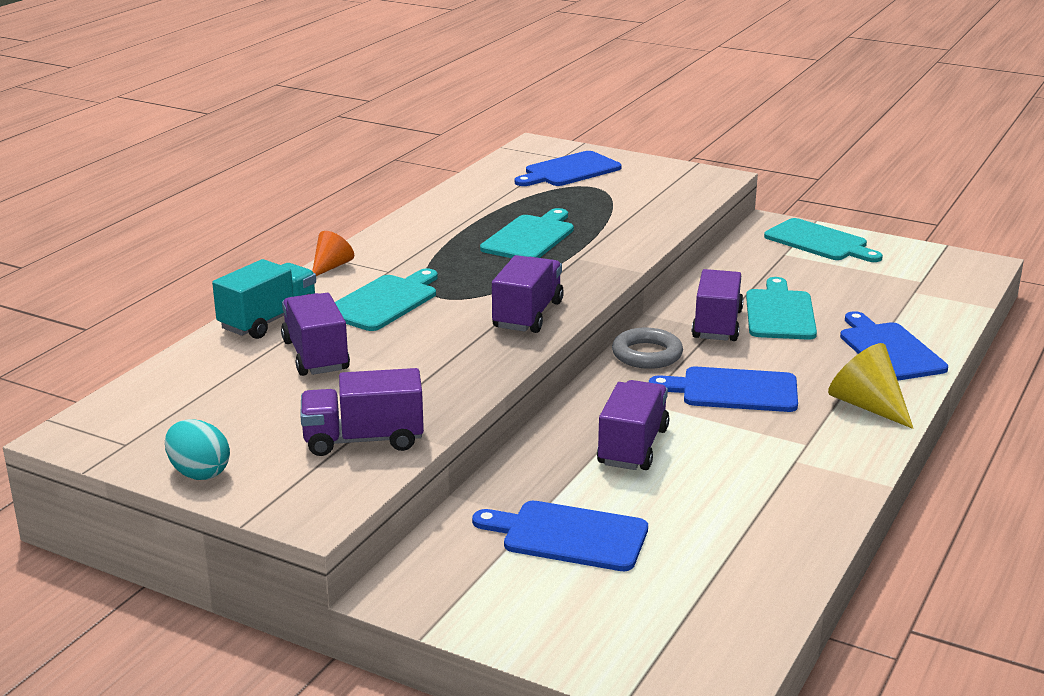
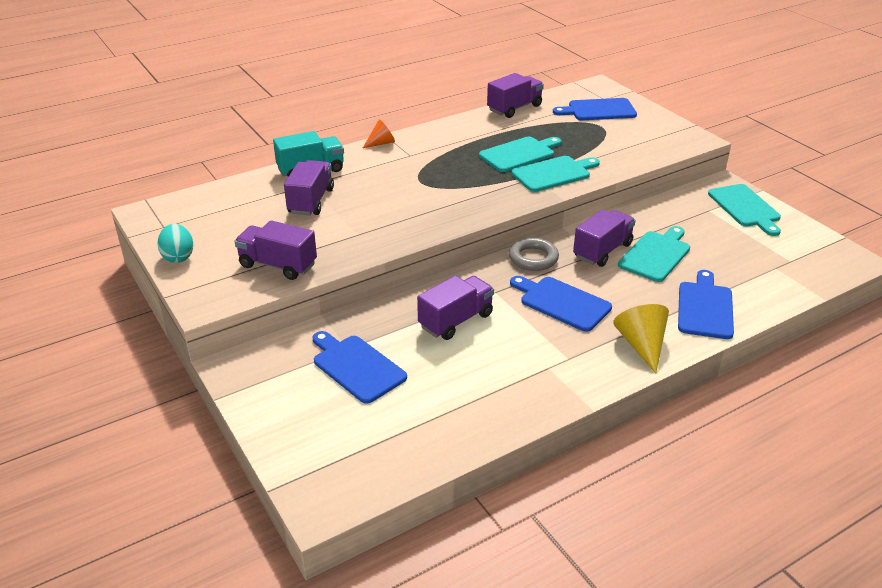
camera: 30 degrees right, 10 degrees up
turquoise cutting board [335,269,438,331] -> turquoise cutting board moved to [511,156,600,192]
purple truck [492,255,564,333] -> purple truck moved to [487,73,544,118]

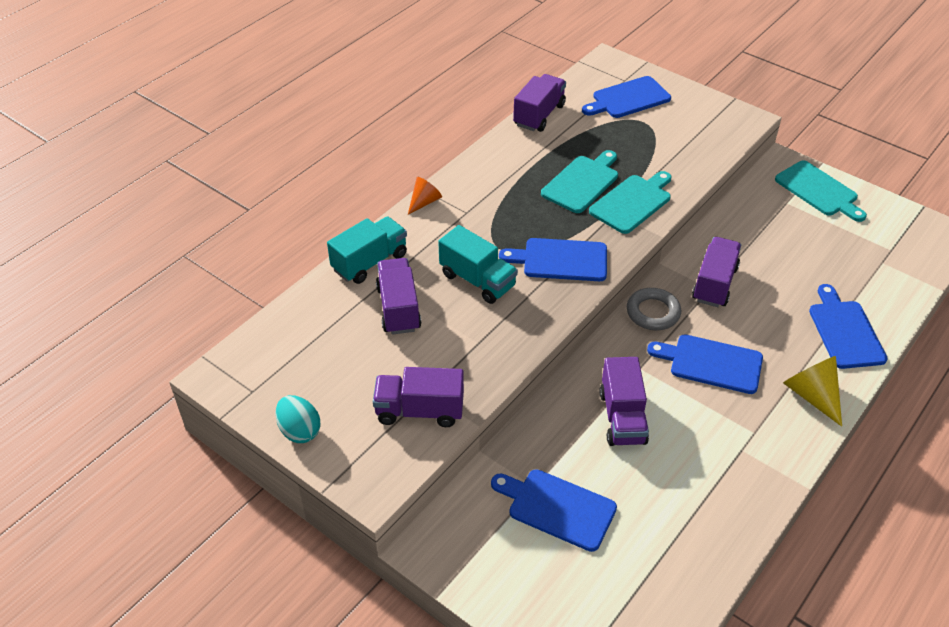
camera: 20 degrees left, 10 degrees up
purple truck [417,275,494,340] -> purple truck turned 150 degrees clockwise [599,357,649,446]
turquoise cutting board [618,226,690,282] -> none
none -> turquoise truck [438,225,518,304]
none -> blue cutting board [499,238,607,281]

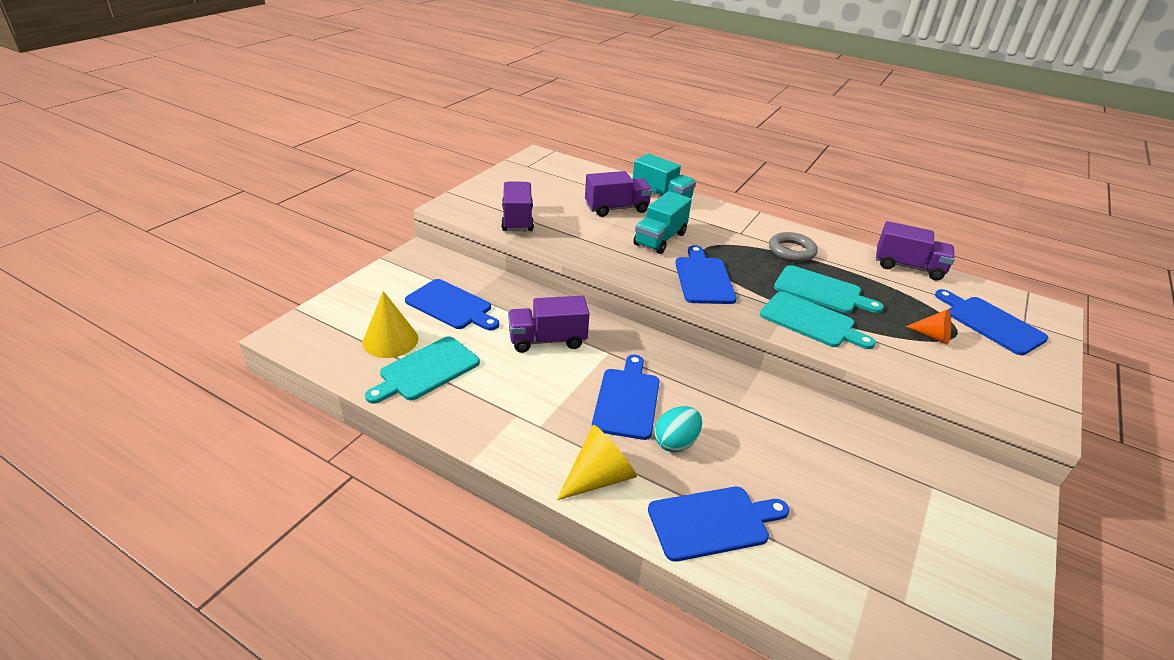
camera: 80 degrees right, 10 degrees down
turquoise egg [276,395,321,443] -> turquoise egg moved to [654,406,702,452]
orange cone [408,177,442,215] -> orange cone moved to [906,309,951,345]
blue cutting board [491,469,617,552] -> blue cutting board turned 105 degrees clockwise [405,279,499,330]
grey ring [627,288,681,330] -> grey ring moved to [769,232,818,262]
purple truck [692,237,741,307] -> none
turquoise cutting board [775,161,867,222] -> turquoise cutting board moved to [365,336,480,404]
none -> yellow cone [362,291,419,358]

